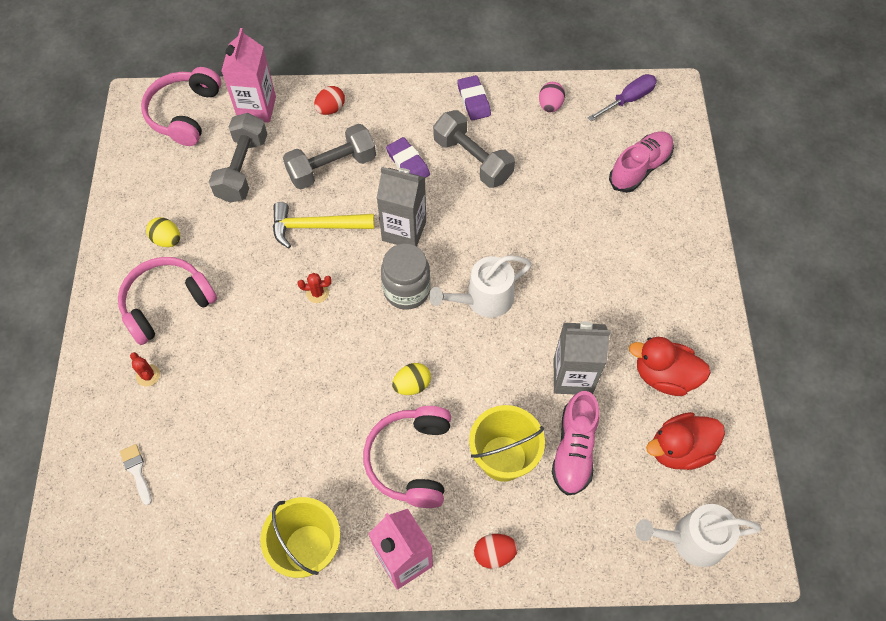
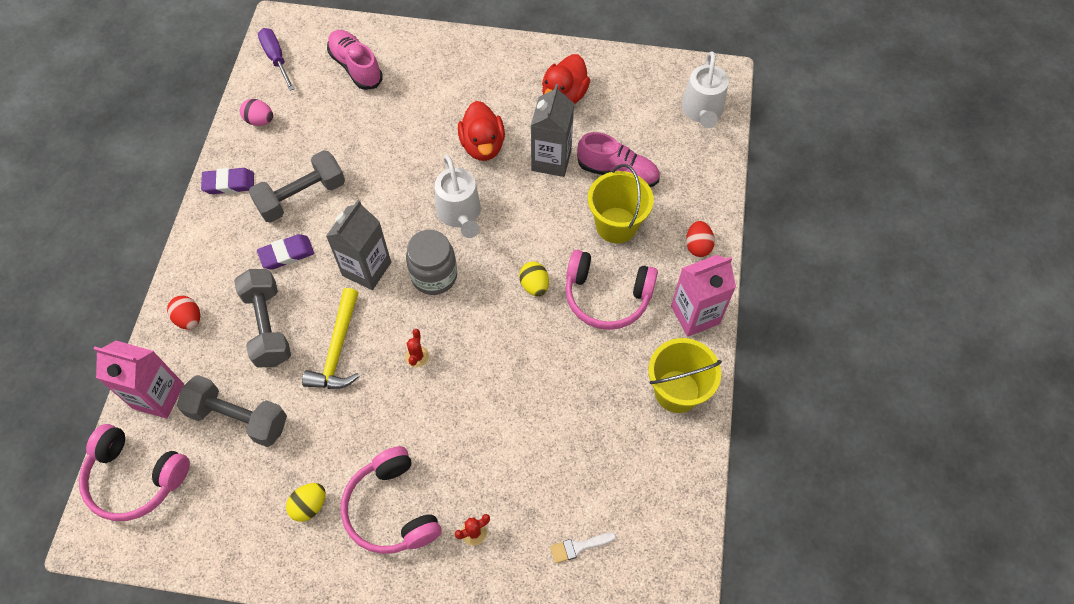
camera: 80 degrees left, 0 degrees up
red duck [646,412,725,470] -> red duck moved to [458,101,505,161]

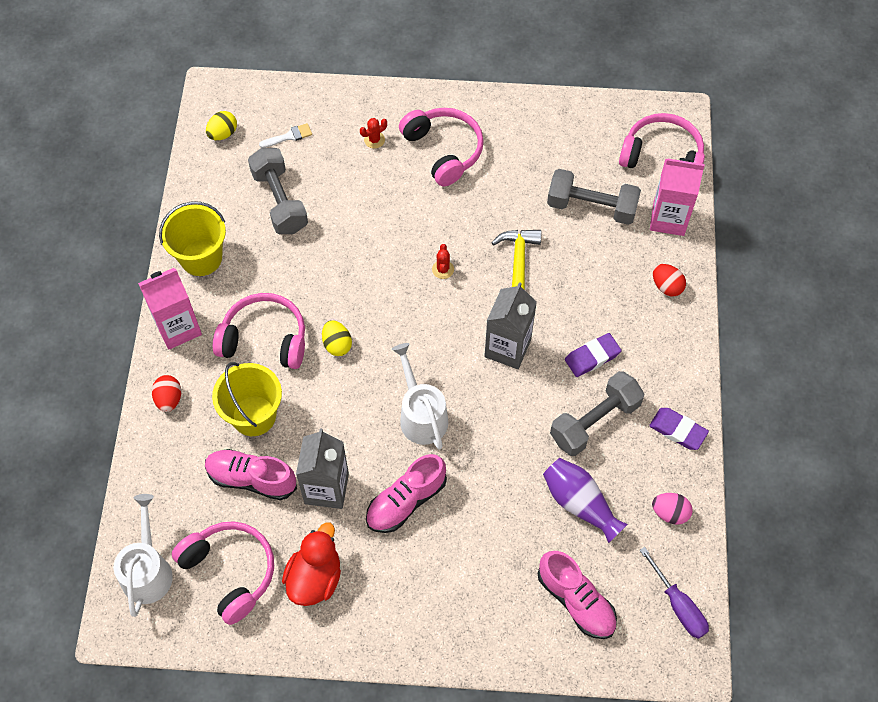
camera: 175 degrees right, 0 degrees up
purple eraser [201,168,254,194] -> purple eraser turned 45 degrees clockwise [649,408,709,450]
grey dumbbell [234,269,291,368] -> grey dumbbell moved to [248,148,308,234]
yellow egg [286,483,326,522] -> yellow egg moved to [206,111,237,140]
grey jar [406,230,457,295] -> none
red duck [458,101,505,161] -> pink shoe [366,454,447,533]
none -> pink headphones [172,521,274,625]
none -> purple vase [543,458,628,543]

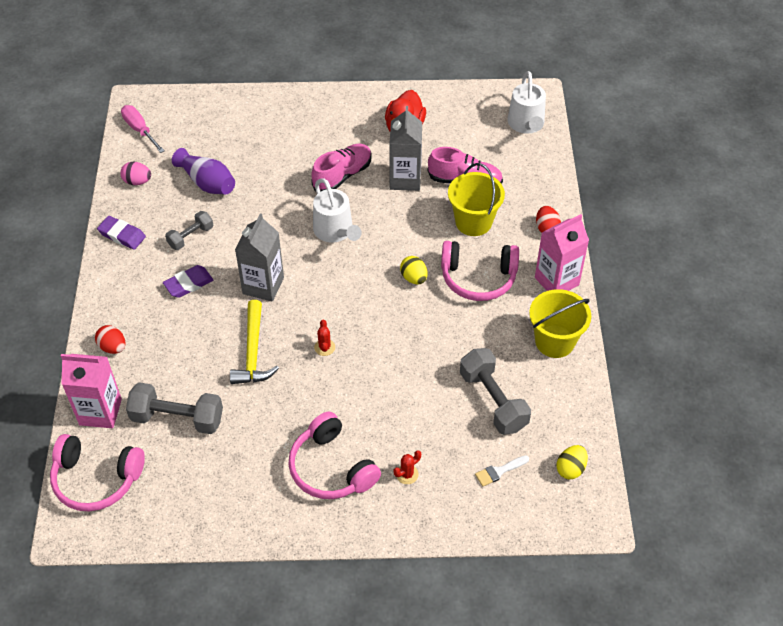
camera: 175 degrees right, 10 degrees down
pink headphones [172,521,274,625] -> none
pink shoe [537,551,617,639] -> none
grey dumbbell [550,371,644,456] -> grey dumbbell [165,211,213,250], size x0.59
purple screwdriver [640,547,709,639] -> pink screwdriver [121,105,165,153]

